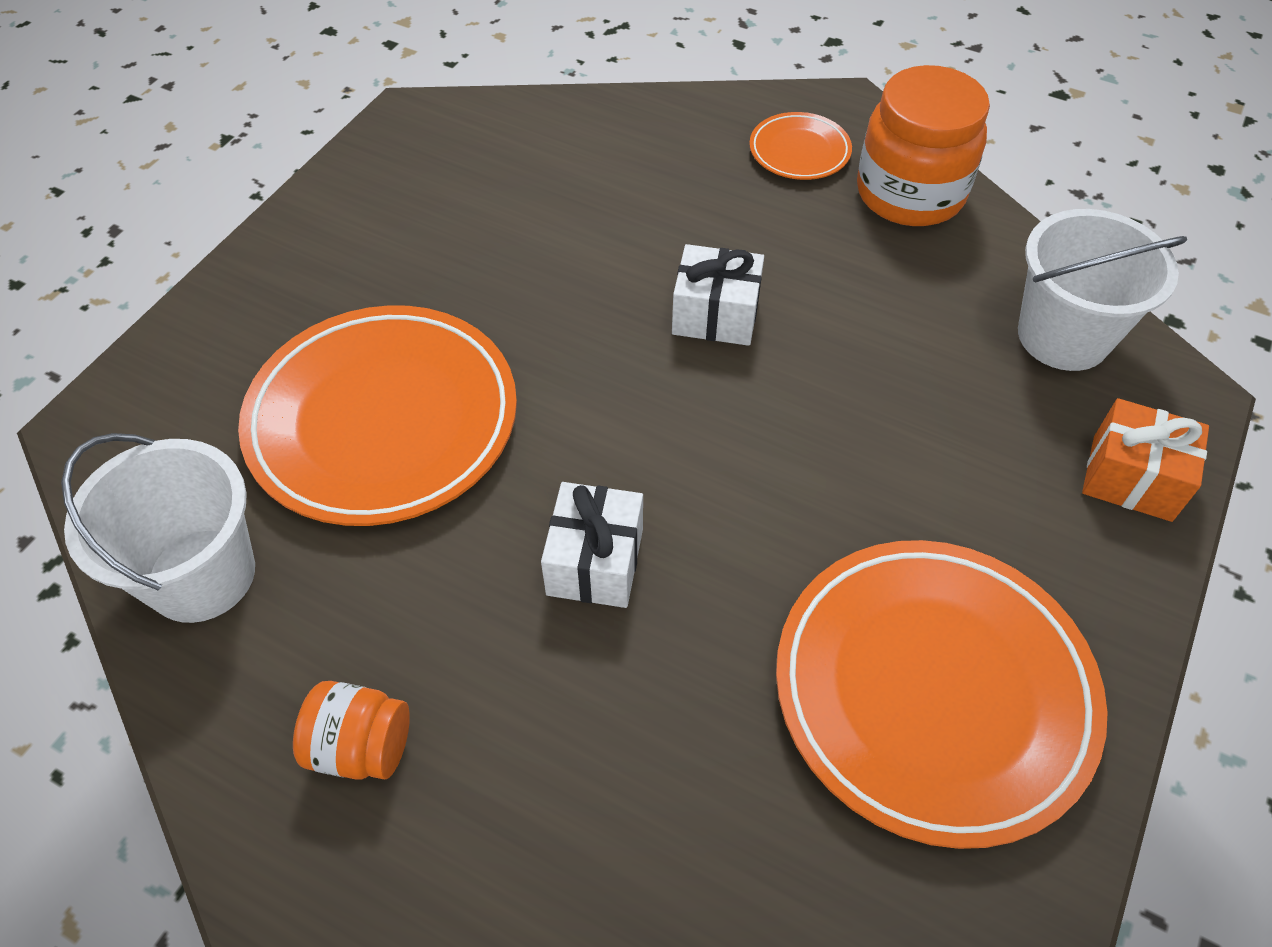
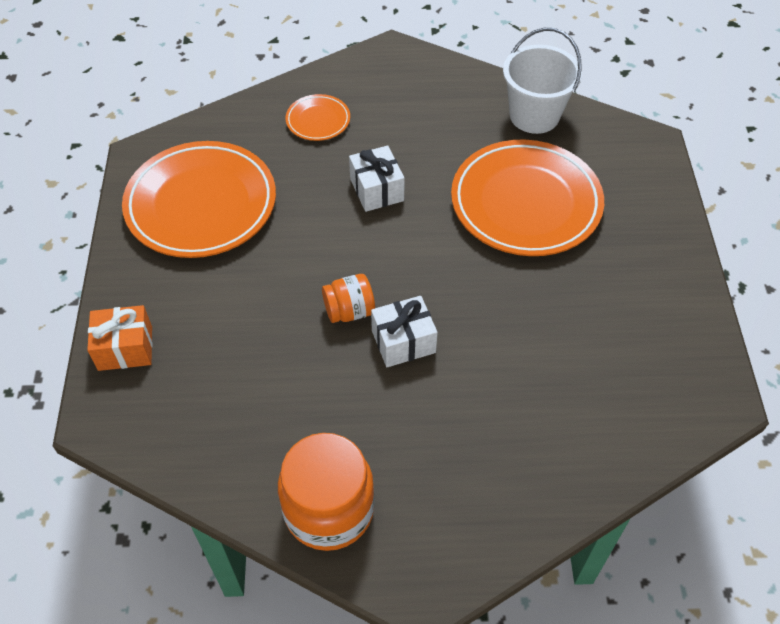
camera: 150 degrees right, 0 degrees up
orange jar [293,681,410,780] -> orange jar moved to [322,274,375,323]
orange plate [749,112,852,180] -> orange plate moved to [286,94,350,141]
white bucket [1018,209,1187,371] -> none

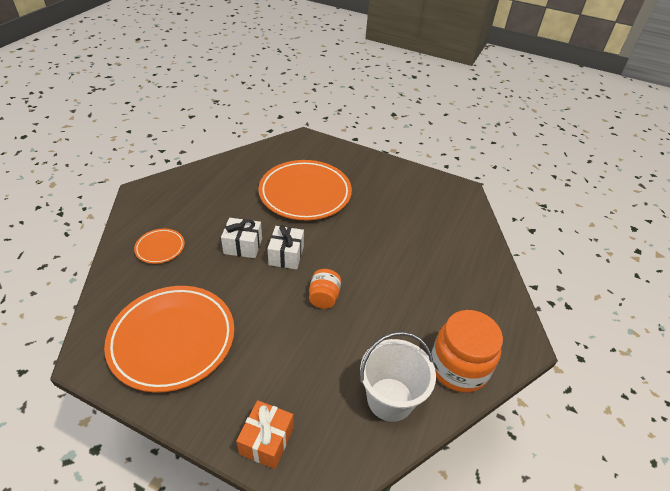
camera: 65 degrees left, 10 degrees down
white gift [371,296,438,367] -> white gift moved to [267,225,304,269]
white bucket [503,28,582,134] -> white bucket moved to [360,332,436,422]

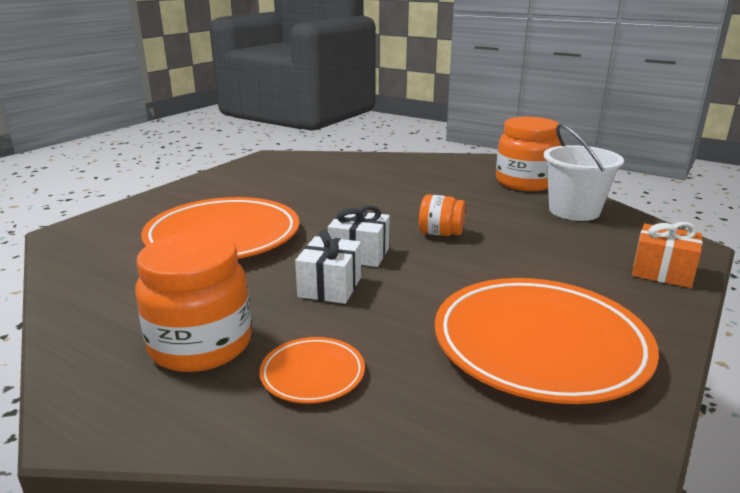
camera: 80 degrees left, 20 degrees down
none -> orange jar [135,232,252,372]

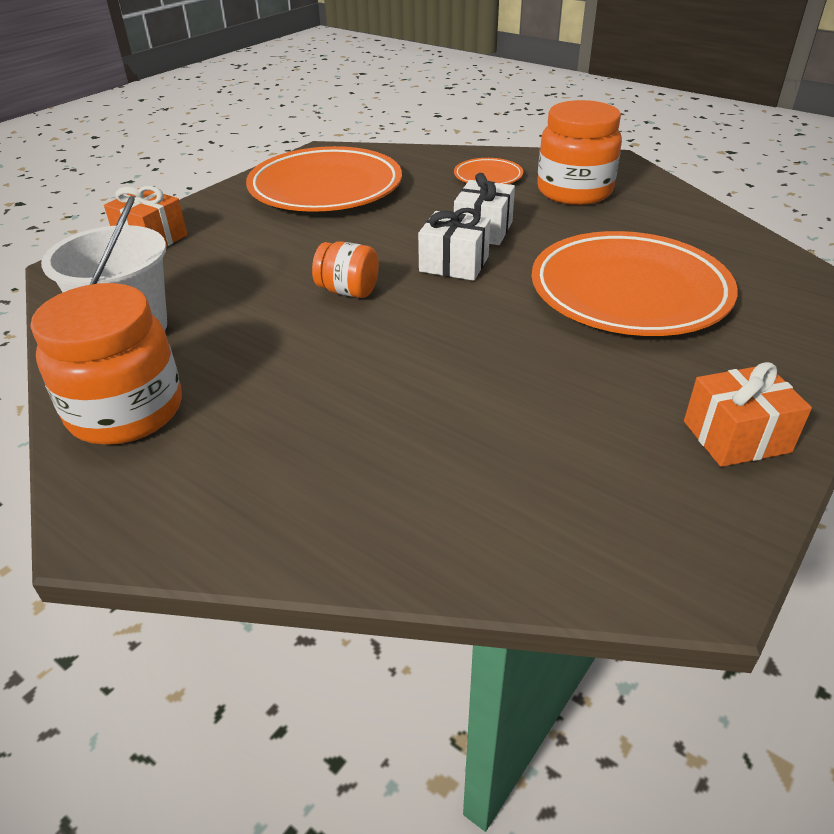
camera: 175 degrees left, 15 degrees up
none -> orange gift [684,362,812,467]

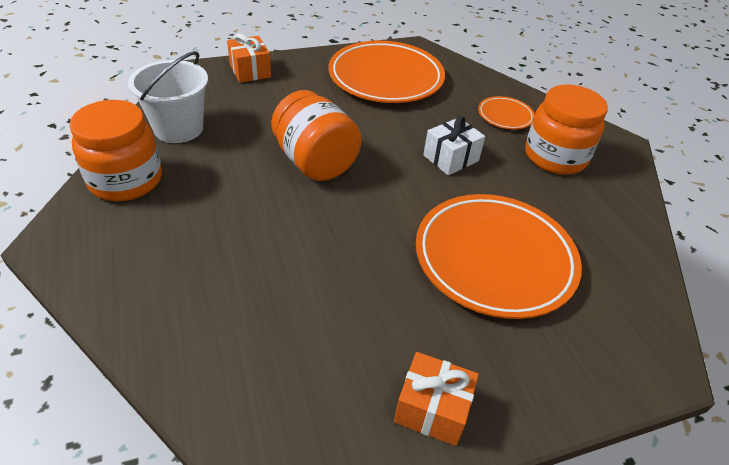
camera: 30 degrees right, 5 degrees up
orange jar [312,241,379,298] -> orange jar [271,90,362,181], size x1.85
white gift [418,208,490,281] -> none

